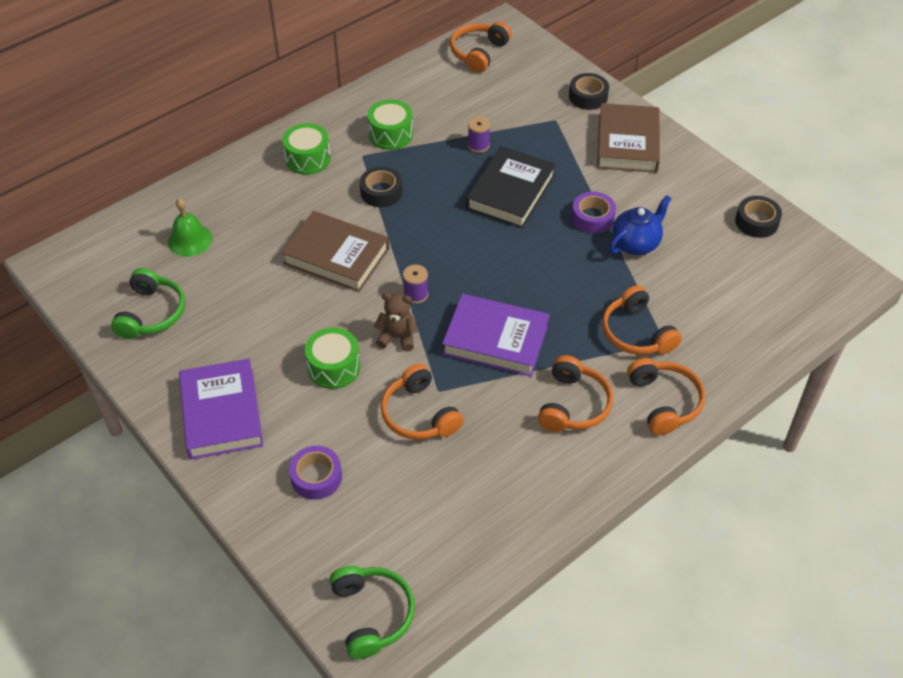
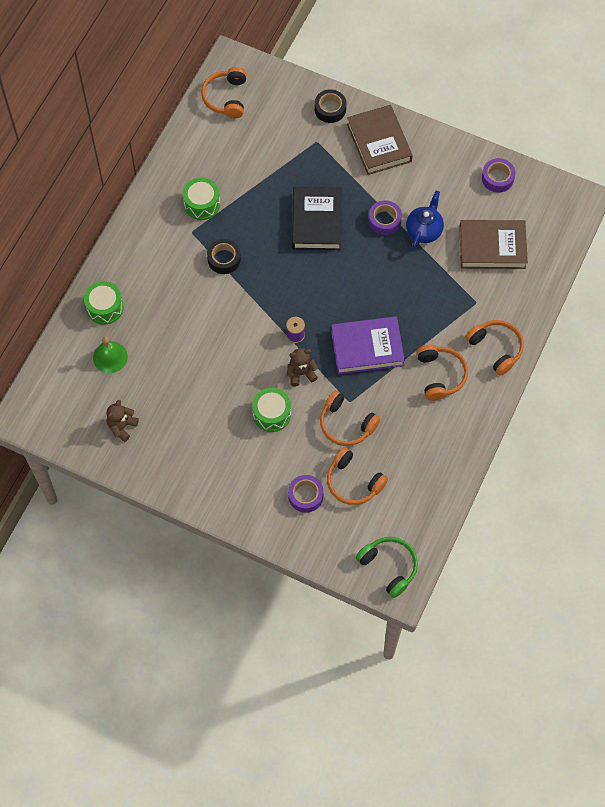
camera: 25 degrees left, 15 degrees up
green headphones [111,268,185,339] -> brown teddy bear [106,400,139,442]
purple book [179,359,263,459] -> none
brown book [281,211,389,292] -> brown book moved to [459,220,528,269]
green drum [282,123,331,175] -> green drum moved to [84,281,124,324]
purple spool [468,117,490,153] -> none
orange headphones [602,285,682,355] -> orange headphones moved to [327,447,388,505]
black tape [735,196,782,238] -> purple tape [482,158,515,193]

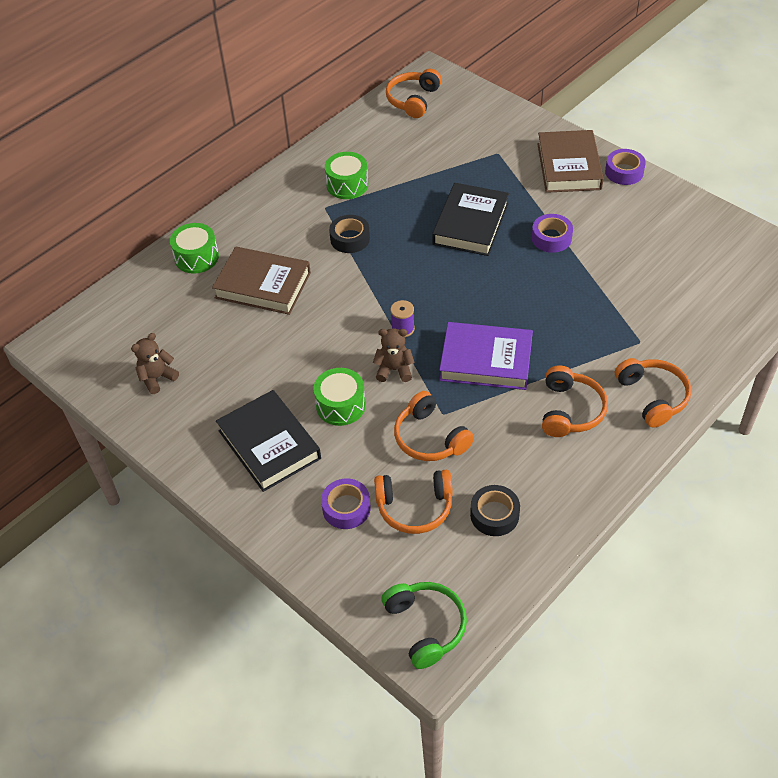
camera: 20 degrees right, 15 degrees down
green bell [93,336,128,373] -> none
black tape [315,89,346,123] -> black tape moved to [470,485,520,536]
orange headphones [327,447,388,505] -> orange headphones turned 60 degrees counterclockwise [374,470,453,534]
blue teapot [406,191,444,250] -> none
brown book [459,220,528,269] -> brown book moved to [212,246,311,315]
purple tape [482,158,515,193] -> purple tape moved to [605,149,646,185]
none -> black book [216,390,321,492]

